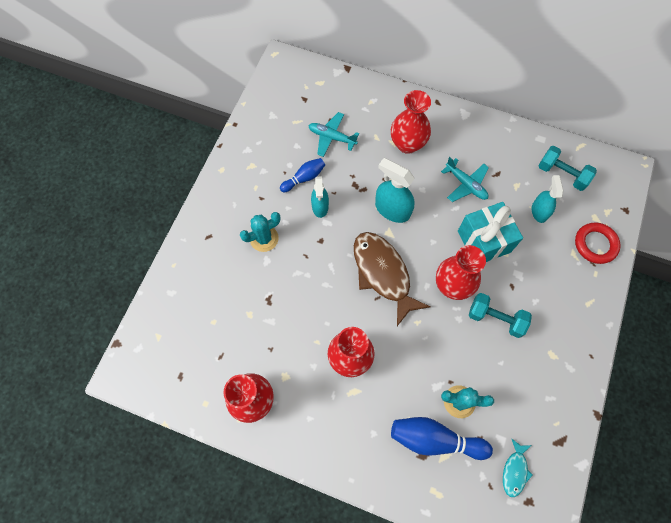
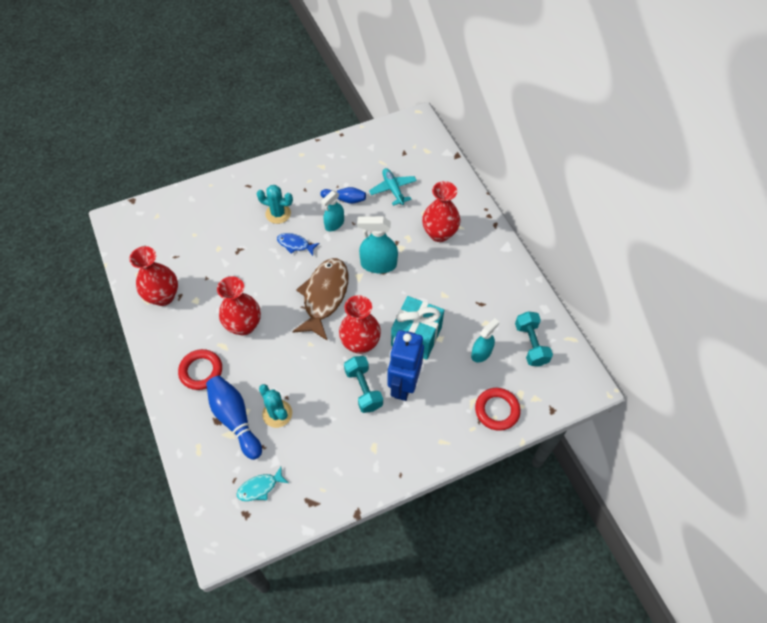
camera: 45 degrees right, 10 degrees down
turquoise spray bottle [375,158,415,223] -> turquoise spray bottle turned 75 degrees counterclockwise [357,216,398,273]
turquoise plane [441,157,489,202] -> none
none -> red ring [178,349,222,390]
none -> blue fish [277,233,319,256]
none -> blue robot [387,330,424,401]

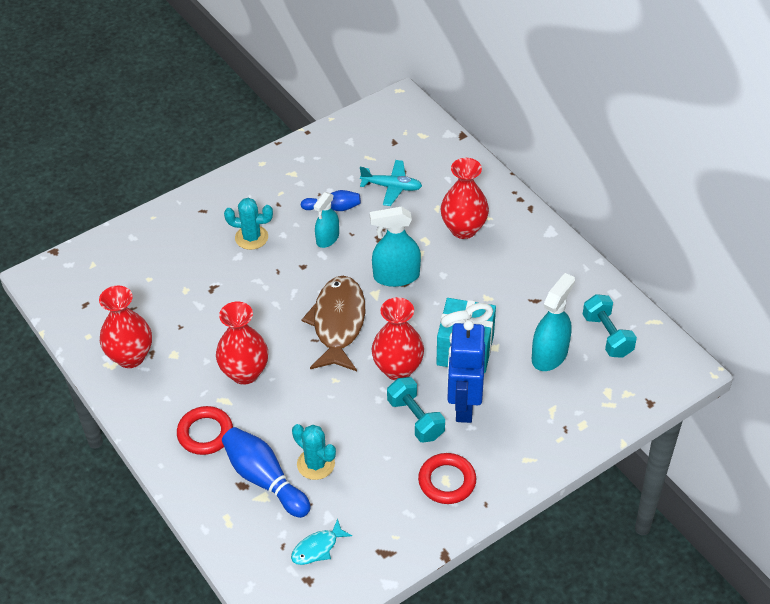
camera: 10 degrees left, 10 degrees down
blue fish [277,233,319,256] -> none
turquoise plane [369,168,417,206] -> turquoise plane turned 135 degrees clockwise [360,160,422,206]
turquoise spray bottle [471,318,499,363] -> turquoise spray bottle [532,273,575,371], size x1.52
red ring [475,388,521,431] -> red ring moved to [418,453,476,504]

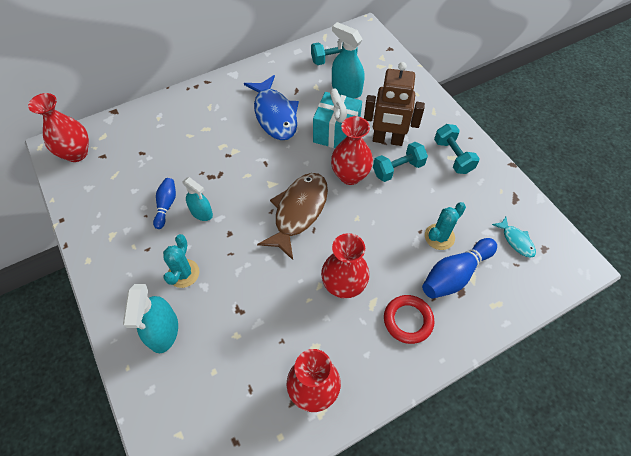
camera: 85 degrees left, 10 degrees up
brown fish [301,276,365,371] -> brown fish turned 105 degrees clockwise [257,173,328,260]
turquoise plane [360,160,422,206] -> none
turquoise spray bottle [370,207,421,287] -> turquoise spray bottle moved to [123,284,178,353]
red ring [418,453,476,504] -> turquoise dumbbell [434,124,480,174]
red vase [441,158,489,239] -> red vase moved to [28,93,89,162]
blue robot [447,320,485,423] -> brown robot [364,62,425,146]
none -> blue fish [244,75,299,140]

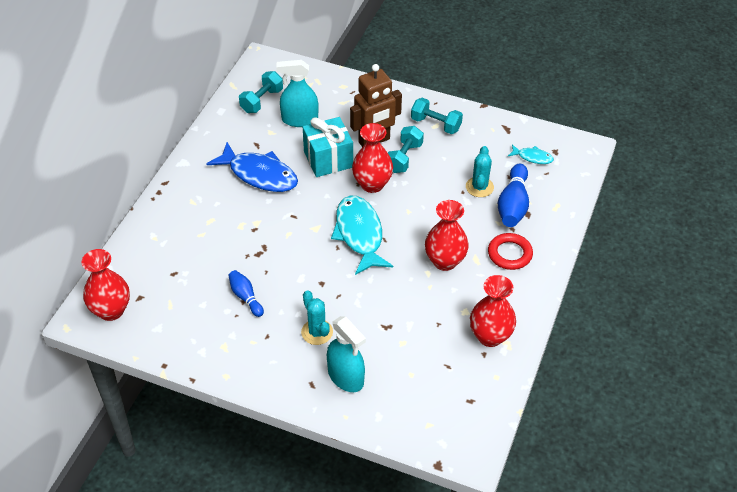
camera: 40 degrees left, 10 degrees down
turquoise spray bottle [183,177,213,221] -> none
brown fish [257,173,328,260] -> turquoise fish [331,196,393,275]

